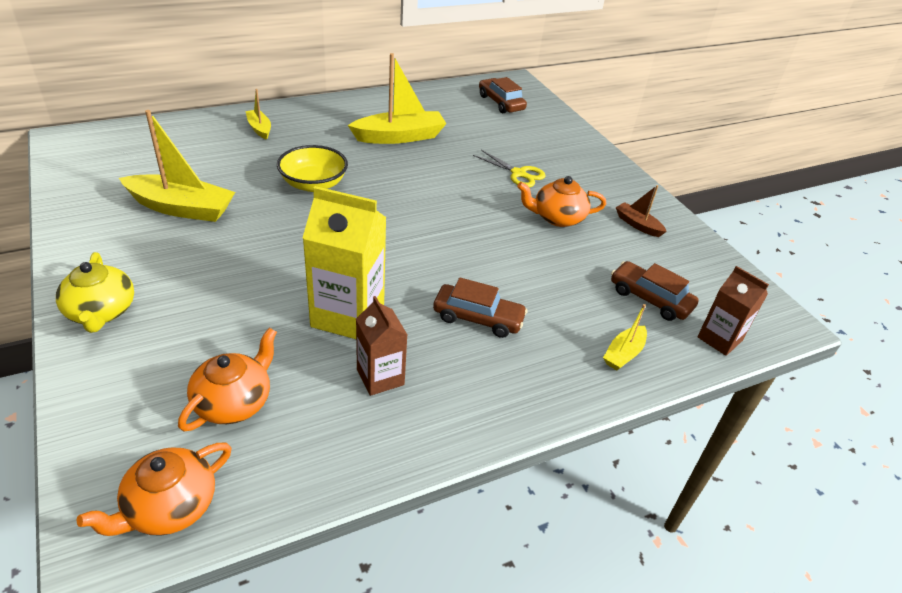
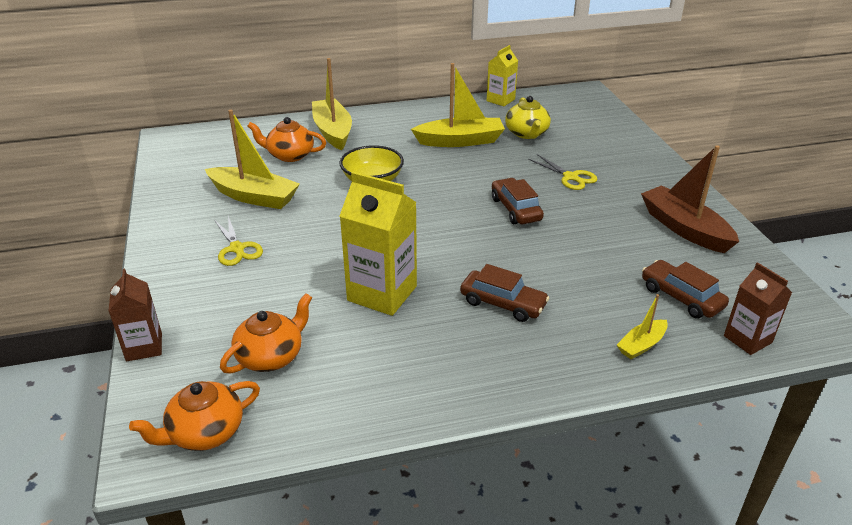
camera: 15 degrees right, 5 degrees down
yellow teapot [56,252,134,333] -> yellow teapot moved to [505,96,551,139]
yellow boat [245,89,271,140] -> yellow boat [312,58,352,150], size x1.95
brown carton [356,296,407,396] -> brown carton moved to [109,268,162,361]
brown car [479,77,527,113] -> brown car moved to [492,178,544,224]
orange teapot [517,176,606,227] -> orange teapot moved to [248,117,326,162]
brown boat [616,185,667,237] -> brown boat [641,145,739,253], size x1.95
none -> yellow scissors [214,216,263,266]
none -> yellow carton [487,45,518,106]

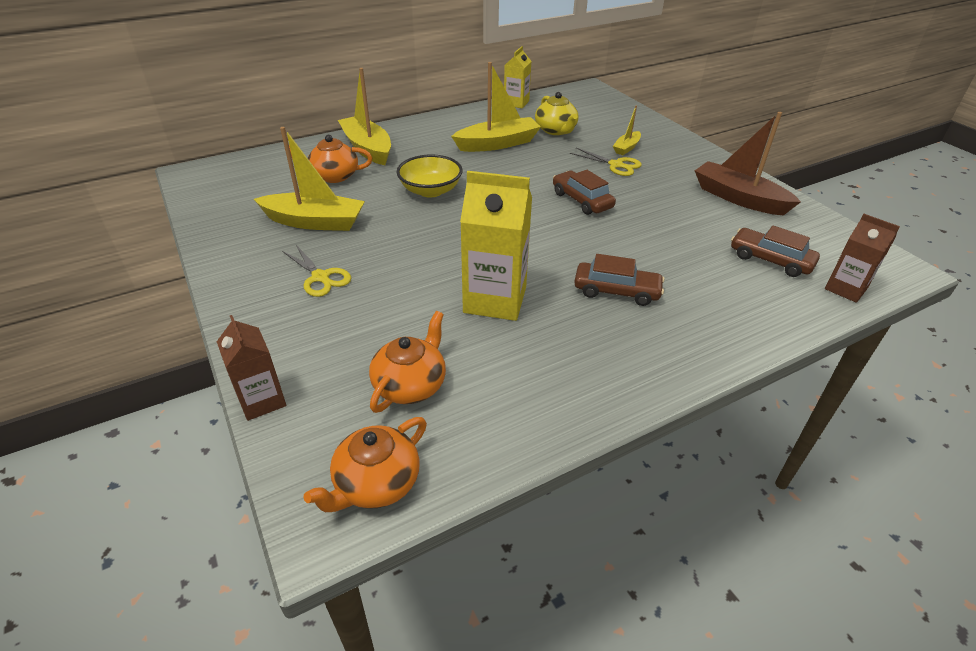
camera: 15 degrees left, 5 degrees up
yellow boat [617,294,668,359] -> yellow boat moved to [613,105,641,155]

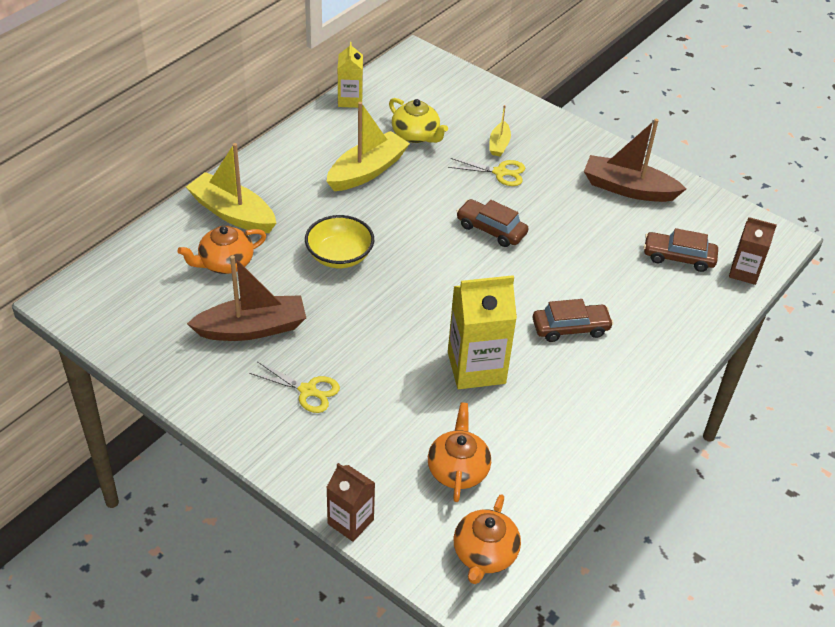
camera: 25 degrees left, 5 degrees up
yellow boat [254,127,365,231] -> brown boat [187,255,306,341]

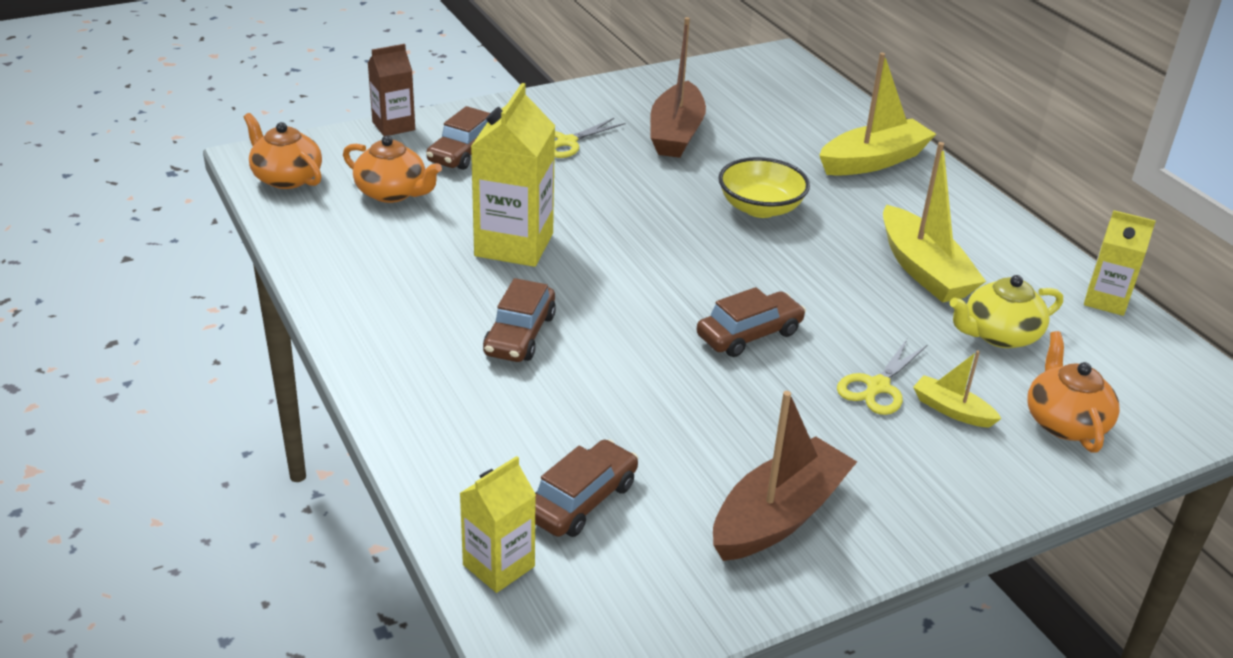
camera: 115 degrees right, 10 degrees down
orange teapot [178,226,267,274] -> orange teapot moved to [1027,331,1120,452]
brown carton [729,217,777,285] -> yellow carton [460,456,536,593]
none -> brown car [426,106,490,170]

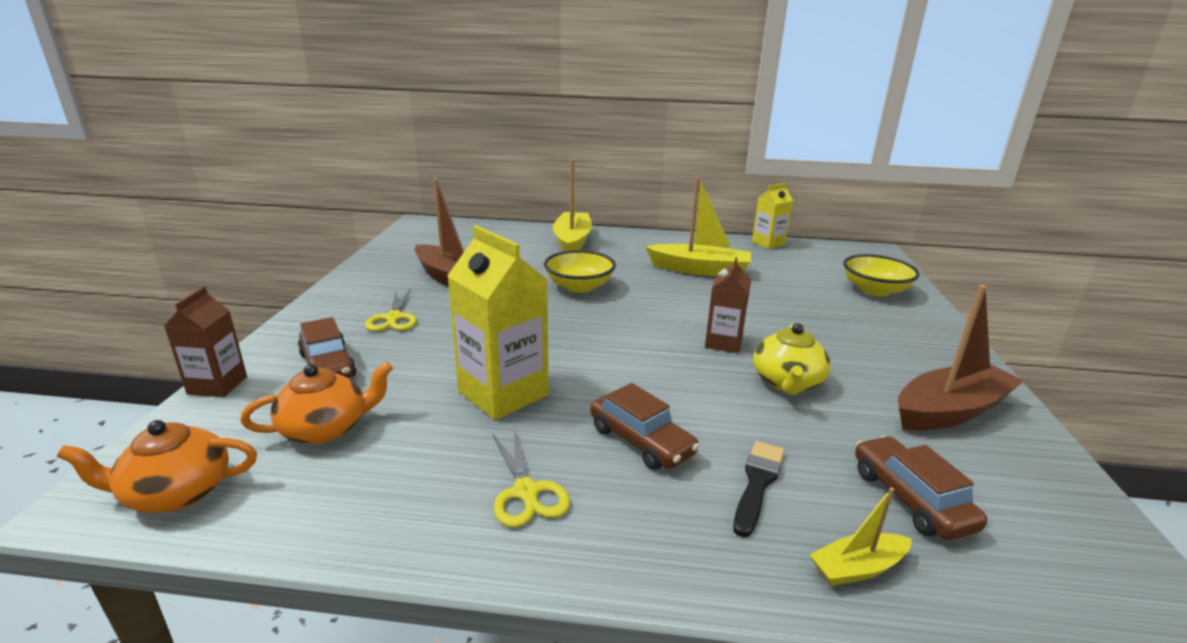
camera: 55 degrees left, 10 degrees down
yellow carton [460,456,536,593] -> none
brown car [696,287,806,357] -> brown carton [705,257,751,353]
brown boat [713,391,857,561] -> brown boat turned 75 degrees clockwise [898,285,1024,431]
yellow scissors [837,339,927,415] -> yellow scissors moved to [492,428,570,528]
yellow boat [913,351,1002,428] -> yellow boat moved to [809,487,912,586]
yellow teapot [950,275,1063,348] -> yellow teapot moved to [753,323,830,395]
orange teapot [1027,331,1120,452] -> yellow bowl [843,254,920,296]
none -> black brush [733,441,784,538]

